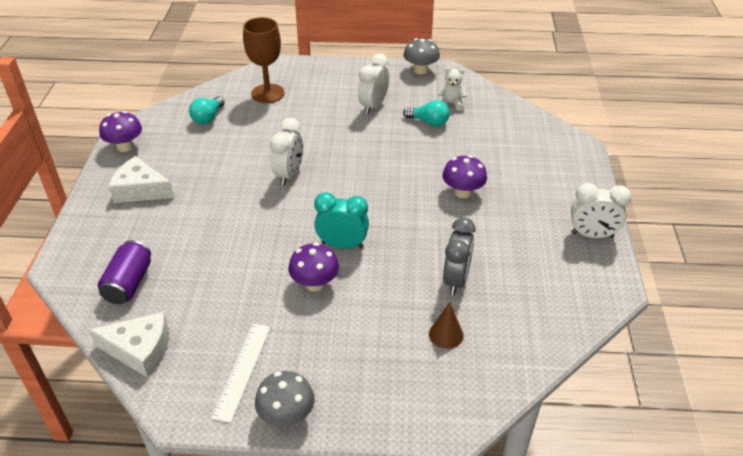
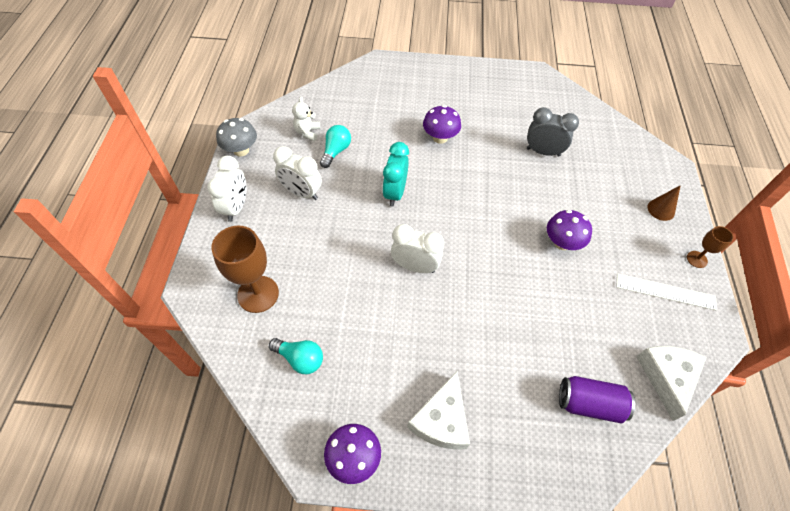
camera: 90 degrees left, 15 degrees up
grey mushroom [255,371,315,427] -> brown goblet [687,226,734,268]
turquoise clock [314,192,369,249] -> turquoise clock moved to [382,142,409,207]
brown cone [429,302,464,349] -> brown cone moved to [648,185,681,221]
white clock [571,183,631,238] -> white clock moved to [207,156,246,222]

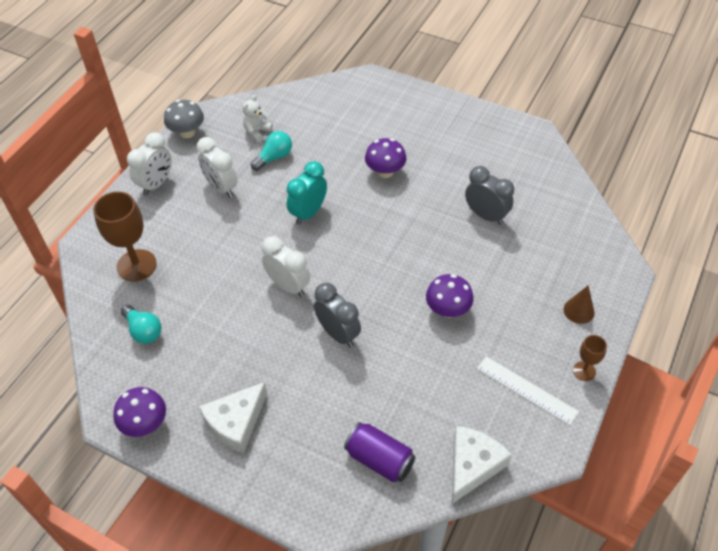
camera: 25 degrees right, 5 degrees down
none -> grey clock [314,283,361,347]

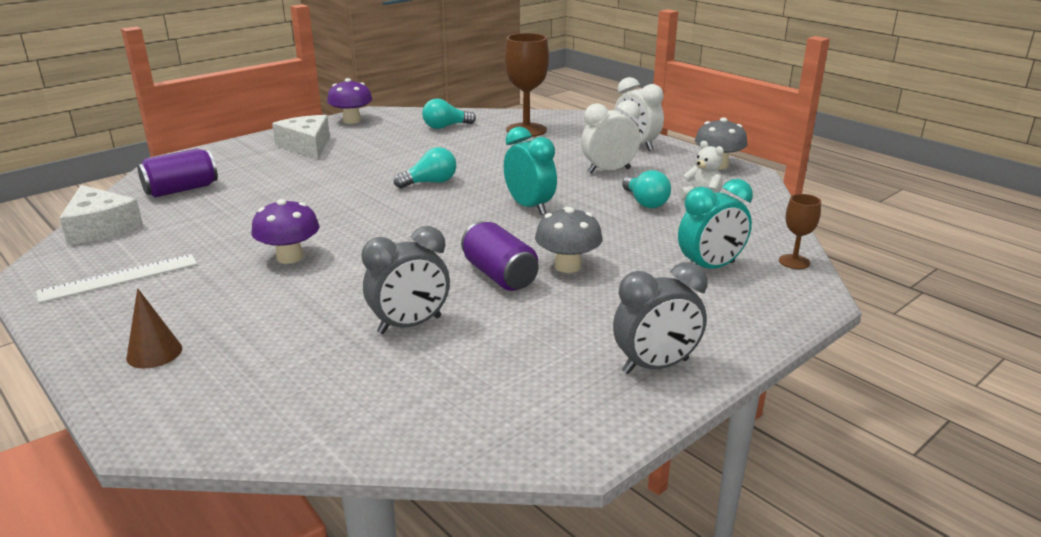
camera: 110 degrees right, 25 degrees down
white clock [262,236,310,297] -> turquoise light bulb [394,147,456,189]
grey clock [314,283,361,347] -> grey clock moved to [613,262,708,374]
purple mushroom [365,138,406,178] -> grey mushroom [535,207,603,273]
brown goblet [573,335,607,381] -> brown goblet moved to [779,194,821,269]
none -> purple can [461,221,539,291]
none -> turquoise clock [678,179,753,269]

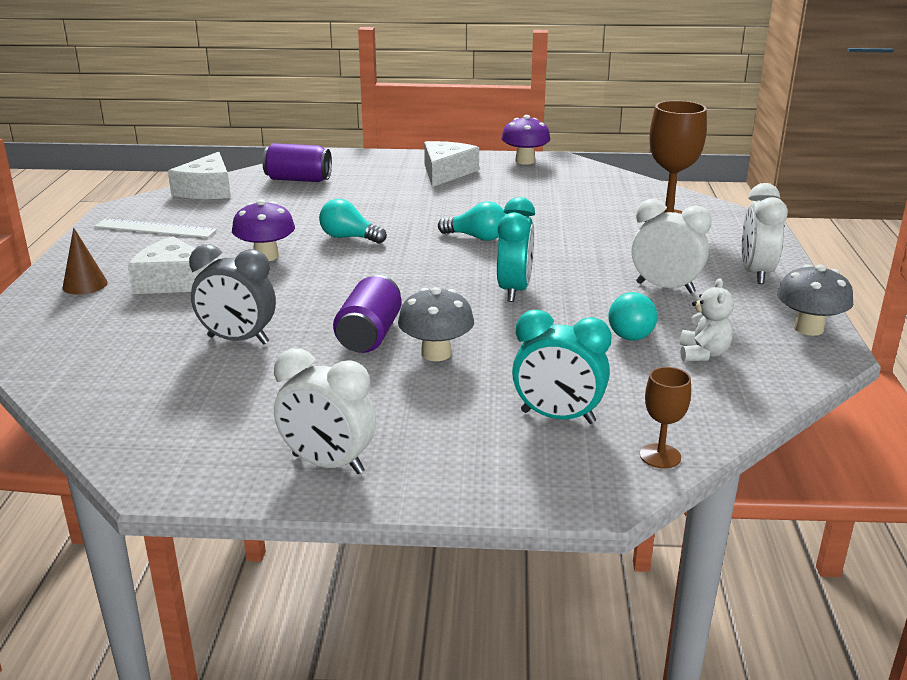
camera: 45 degrees right, 0 degrees up
turquoise light bulb [422,98,476,129] -> turquoise light bulb moved to [319,199,387,244]
grey clock [613,262,708,374] -> white clock [274,348,376,474]
none -> white cheese [128,236,217,294]

